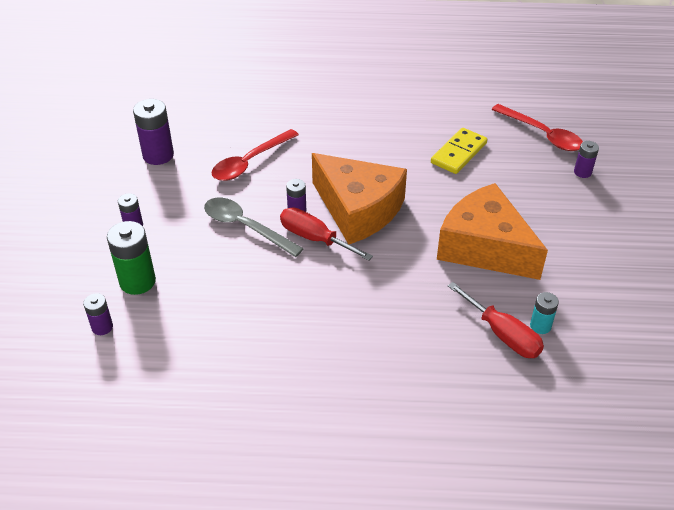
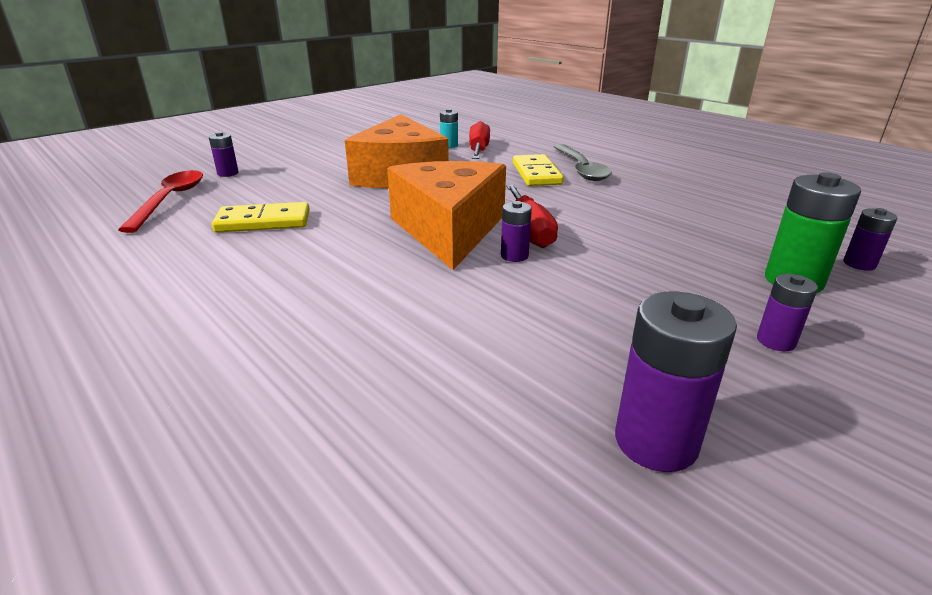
camera: 135 degrees left, 15 degrees down
grey spoon [204,198,304,257] -> grey spoon moved to [554,144,612,181]
red spoon [212,129,299,181] -> none
none -> yellow domino [513,154,564,186]

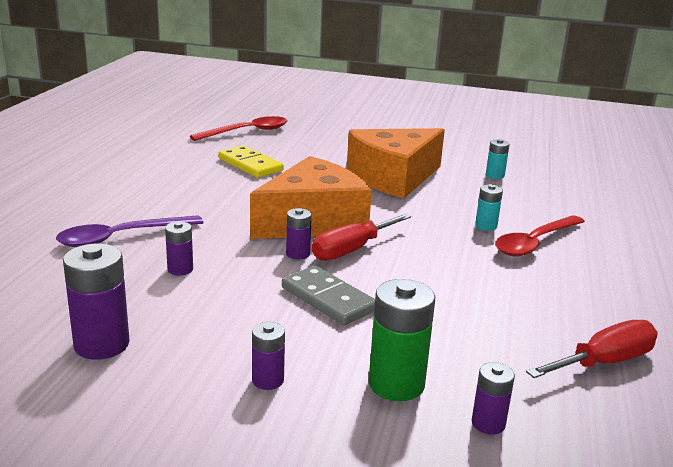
camera: 55 degrees right, 5 degrees down
purple battery [209,132,239,177] -> purple battery moved to [165,221,193,276]
red screwdriver [469,121,490,159] -> red screwdriver moved to [526,320,658,378]
yellow domino [513,154,564,186] -> turquoise battery [475,184,503,231]
grey spoon [554,144,612,181] -> red spoon [495,215,585,257]
none -> purple spoon [56,215,204,247]
none -> grey domino [282,266,375,325]

